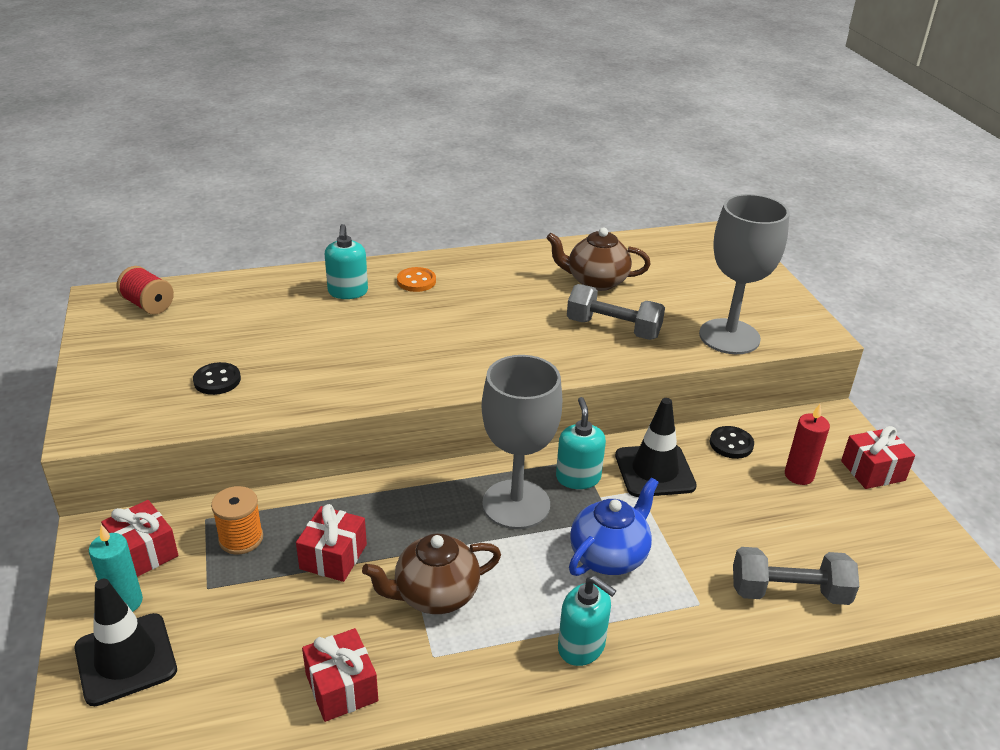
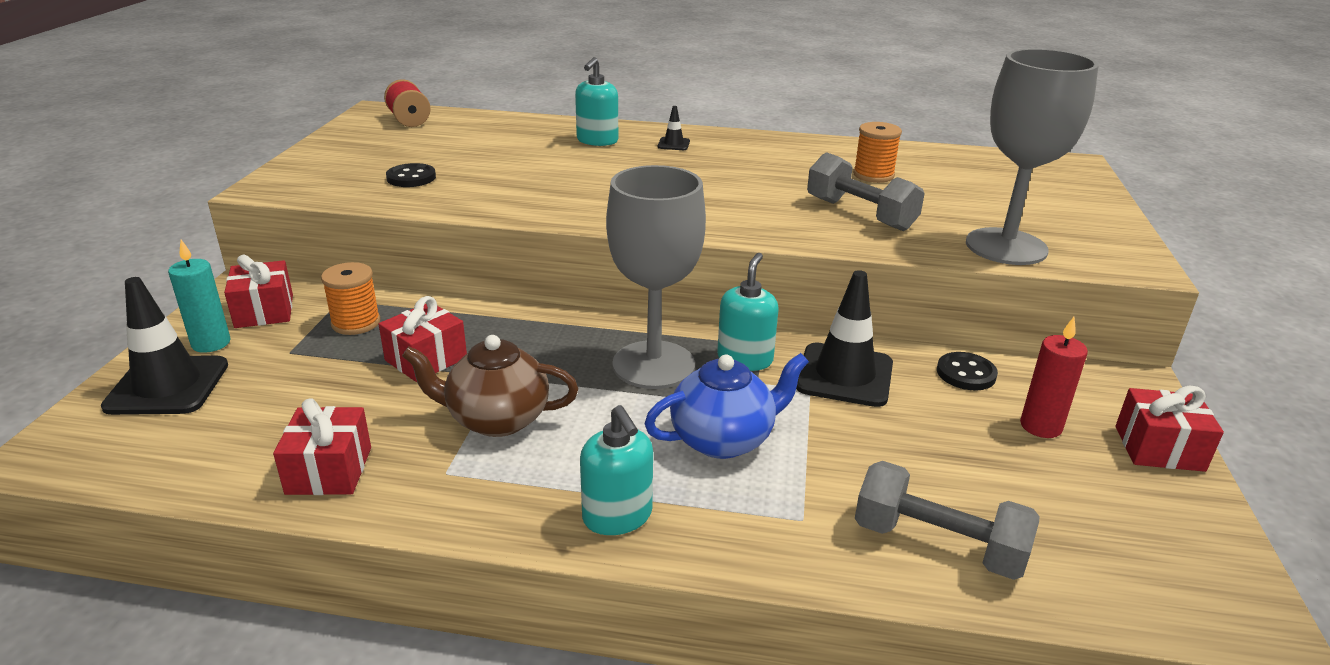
camera: 25 degrees right, 5 degrees down
orange button [397,267,436,292] -> black traffic cone [658,106,690,150]
brown teapot [546,228,651,291] -> orange spool [853,122,902,183]

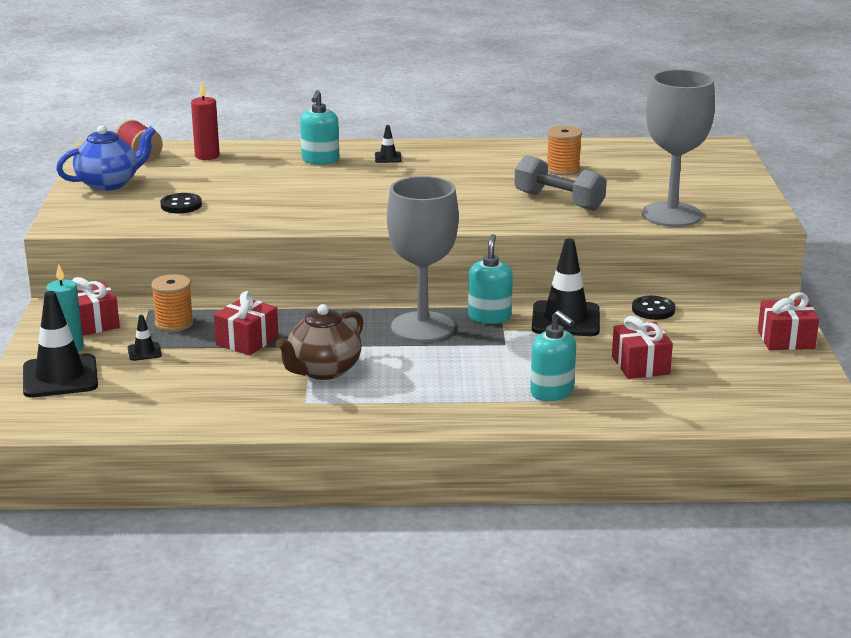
camera: 10 degrees left, 5 degrees down
red gift [273,398,371,495] -> red gift moved to [612,316,673,379]
brown teapot [402,335,579,437] -> brown teapot turned 45 degrees counterclockwise [276,304,364,380]
turquoise soap dispenser [580,405,653,535] -> turquoise soap dispenser moved to [530,310,576,401]
blue teapot [644,353,809,459] -> blue teapot moved to [56,125,156,191]
grey dumbbell [855,461,1039,580] -> none
red candle [1020,317,1088,438] -> red candle moved to [191,82,220,160]
none -> black traffic cone [128,315,162,361]

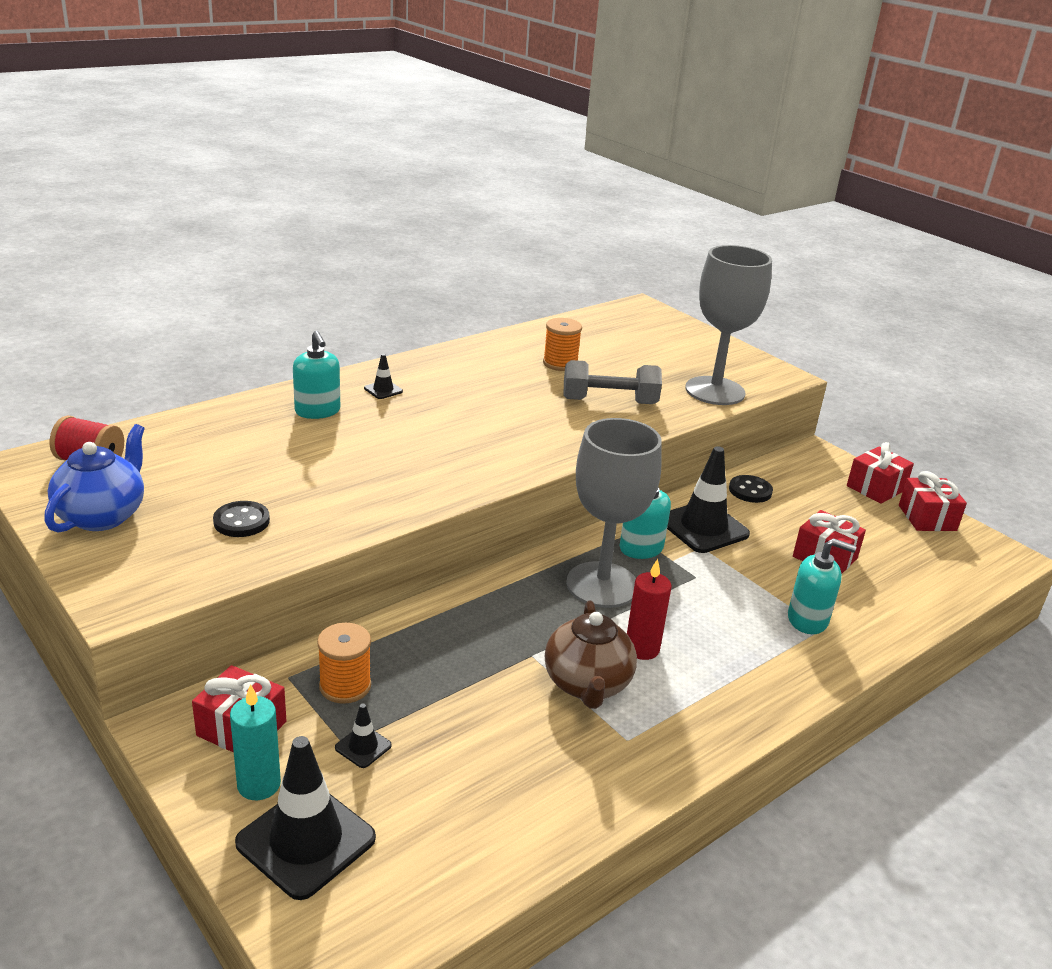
camera: 40 degrees left, 5 degrees up
red candle [191,82,220,160] -> red candle moved to [627,559,671,660]
red gift [214,291,279,356] -> red gift moved to [899,471,967,531]

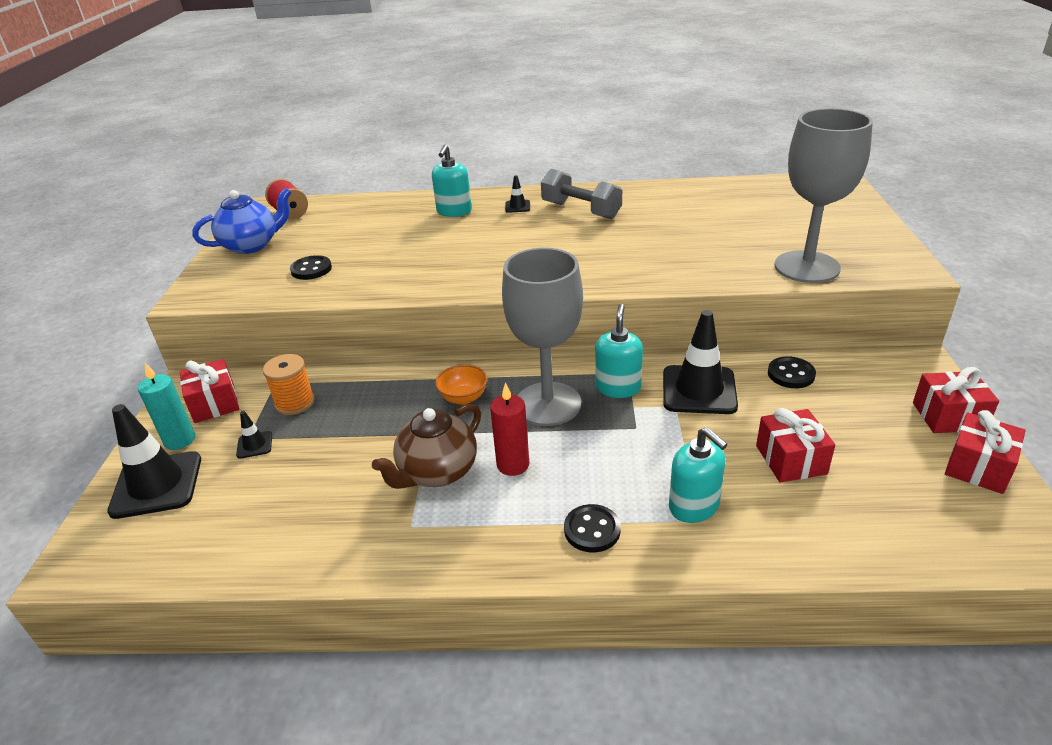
camera: 45 degrees right, 5 degrees up
orange spool [543,318,582,371] -> none
grey dumbbell [564,360,662,404] -> grey dumbbell moved to [541,169,622,219]
none -> orange bowl [435,365,487,405]
none -> black button [564,504,621,553]

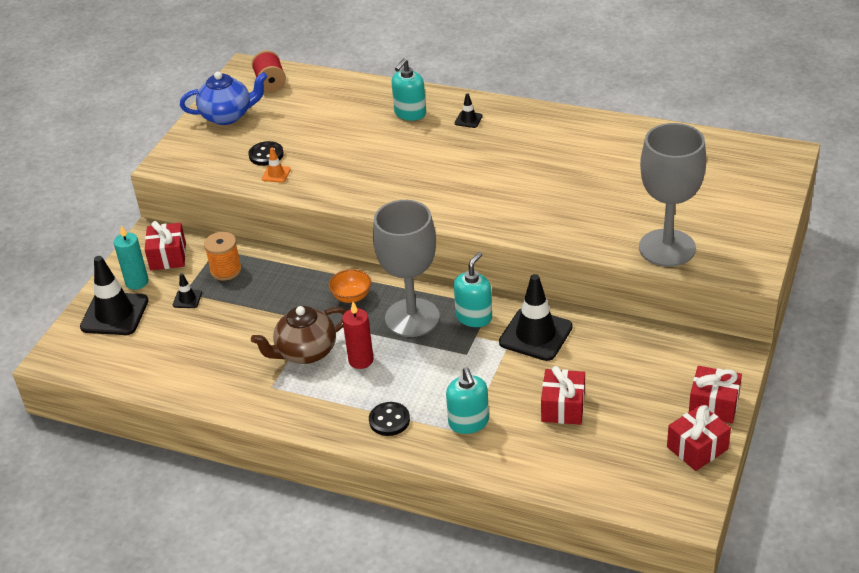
camera: 20 degrees right, 5 degrees up
grey dumbbell [541,169,622,219] -> none
black button [768,356,816,388] -> none
none -> orange traffic cone [262,148,291,183]

